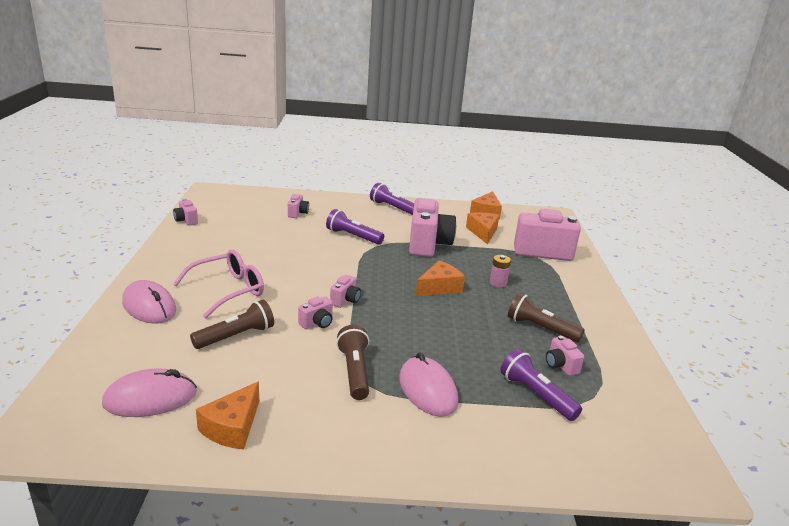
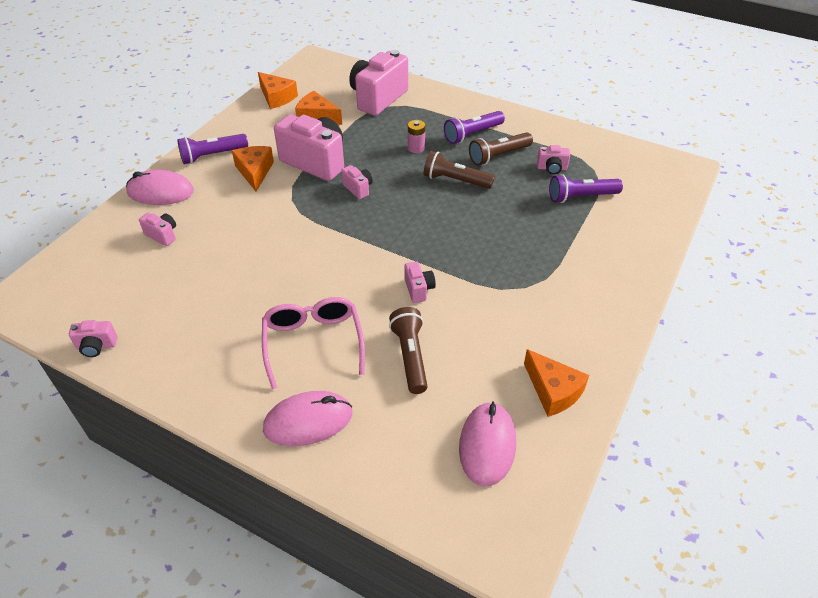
camera: 60 degrees left, 20 degrees up
purple flashlight [326,209,384,245] -> purple flashlight moved to [444,111,505,144]
pink camera [330,275,361,308] -> pink camera moved to [341,165,373,199]
brown flashlight [336,325,369,400] -> brown flashlight moved to [424,151,495,189]
pink mouse [399,353,458,417] -> pink mouse moved to [126,170,194,205]
orange cheese [416,260,465,296] -> orange cheese moved to [232,146,274,191]

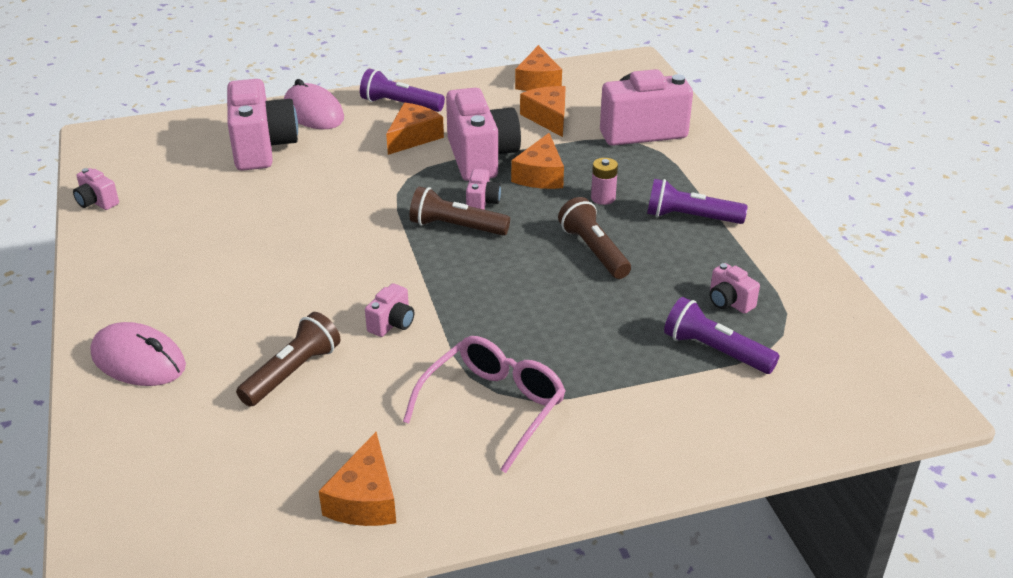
camera: 45 degrees right, 10 degrees down
pink camera [139,212,176,246] -> pink camera [227,79,298,171], size x2.20
pink glasses [262,297,365,389] -> pink glasses moved to [403,336,566,473]
pink mouse [459,401,516,486] -> none
brown flashlight [469,132,533,165] -> brown flashlight moved to [410,187,510,236]
none -> orange cheese [511,133,564,189]

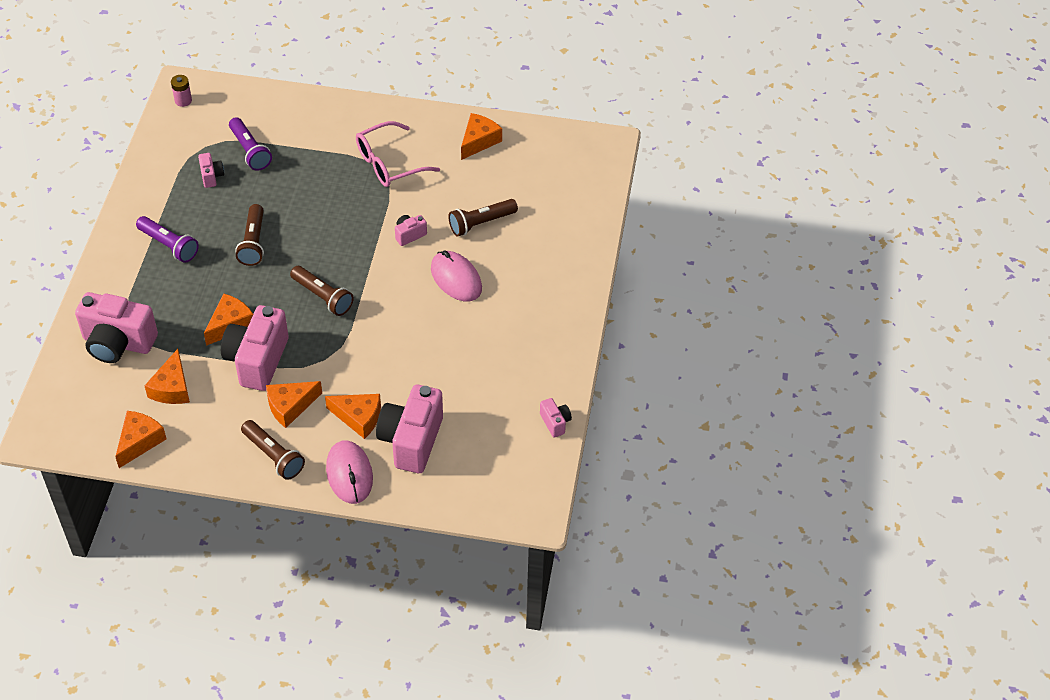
camera: 155 degrees left, 15 degrees up
pink mouse [90,322,186,386] -> pink mouse moved to [431,251,482,301]
purple flashlight [360,68,445,112] -> brown flashlight [241,420,305,480]
pink camera [466,169,501,210] -> none
pink battery [591,158,618,205] -> pink battery moved to [171,75,192,107]
none -> orange cheese [325,394,381,439]

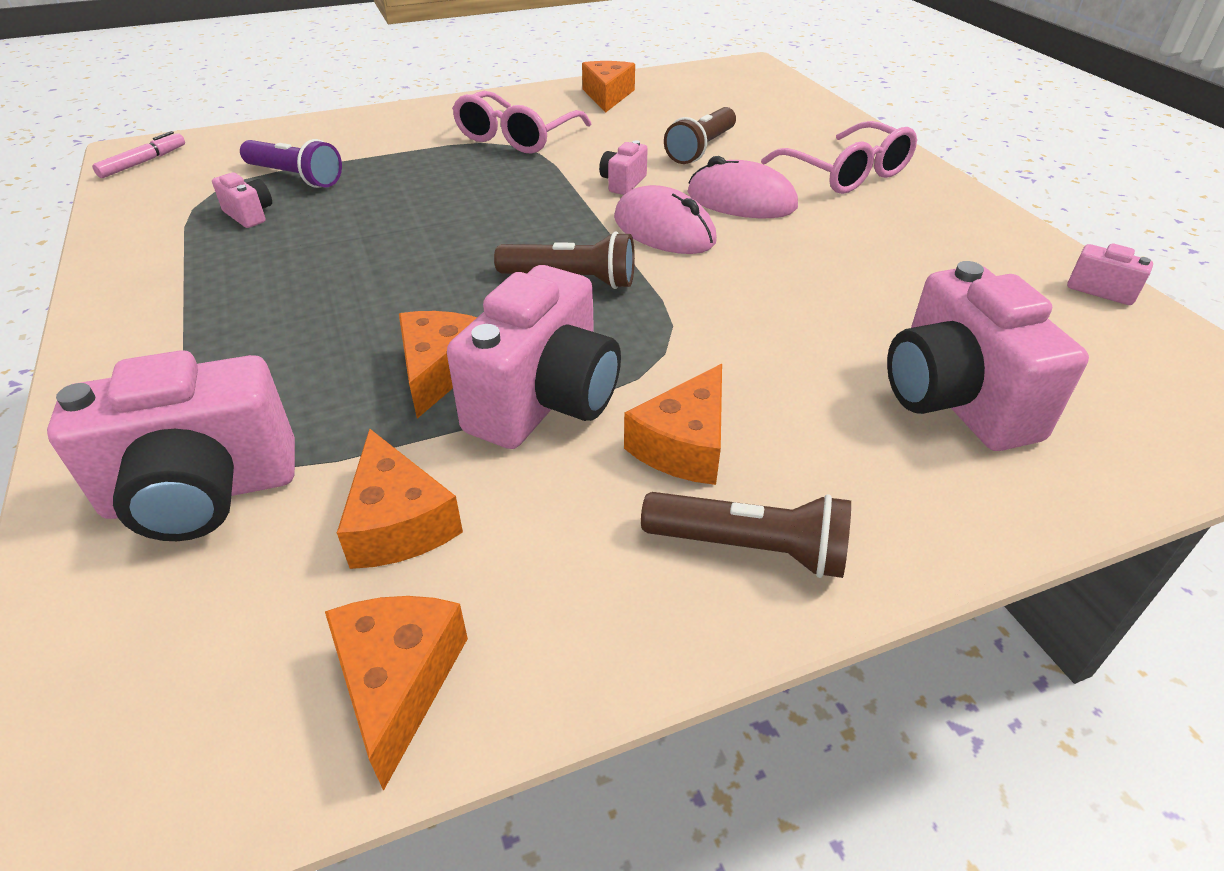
camera: 30 degrees left, 10 degrees down
purple flashlight [136,216,199,263] -> none
pink battery [171,75,192,107] -> pink marker [92,131,185,178]
pink camera [221,305,289,391] -> pink camera turned 135 degrees counterclockwise [447,265,621,449]
brown flashlight [235,204,264,266] -> none
orange cheese [325,394,381,439] -> none
pink mouse [326,440,373,504] -> pink mouse moved to [614,185,717,254]
none -> pink glasses [761,121,917,194]

